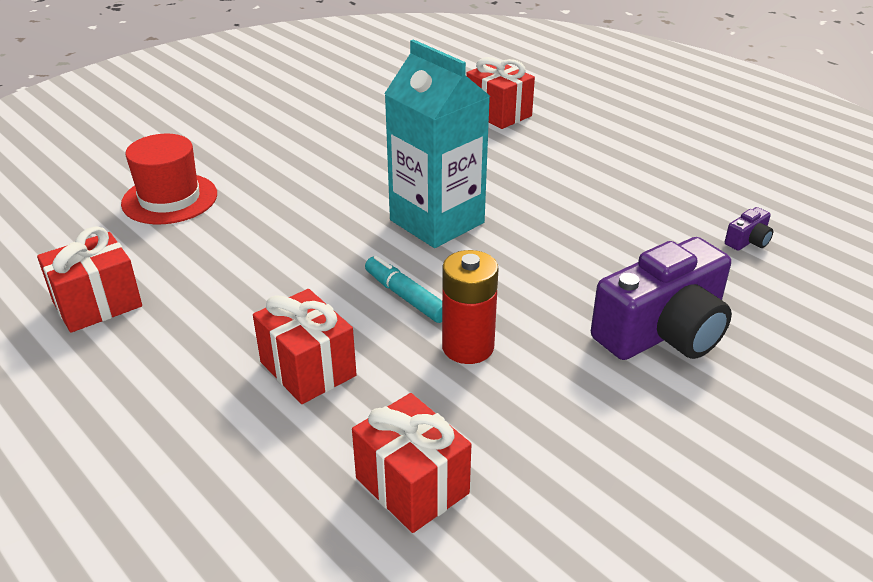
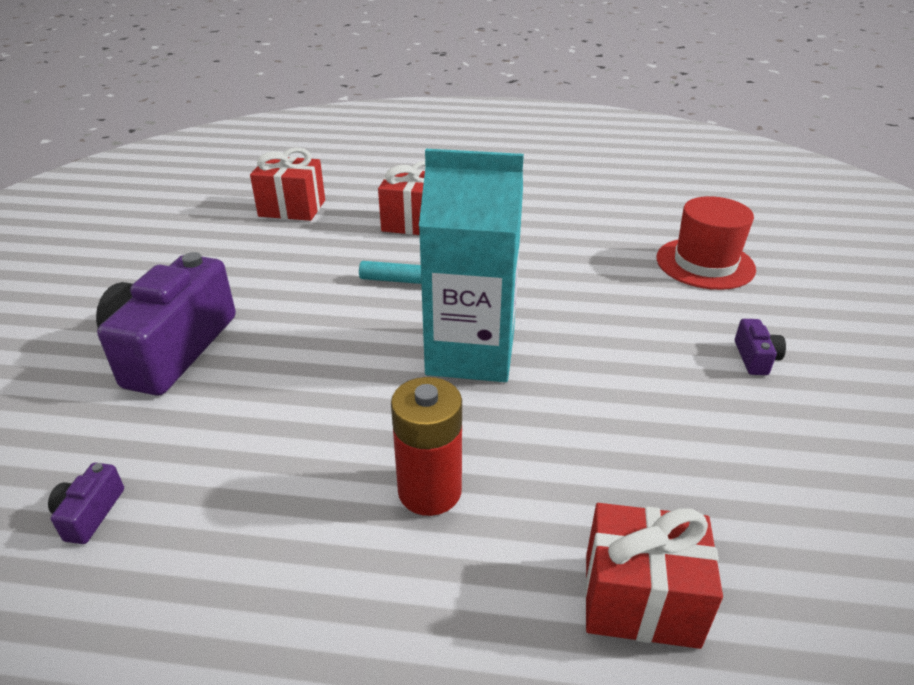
camera: 140 degrees right, 0 degrees up
red gift [37,226,142,333] -> none
red battery [442,250,498,364] -> red battery moved to [391,377,462,516]
none -> purple camera [735,319,786,375]

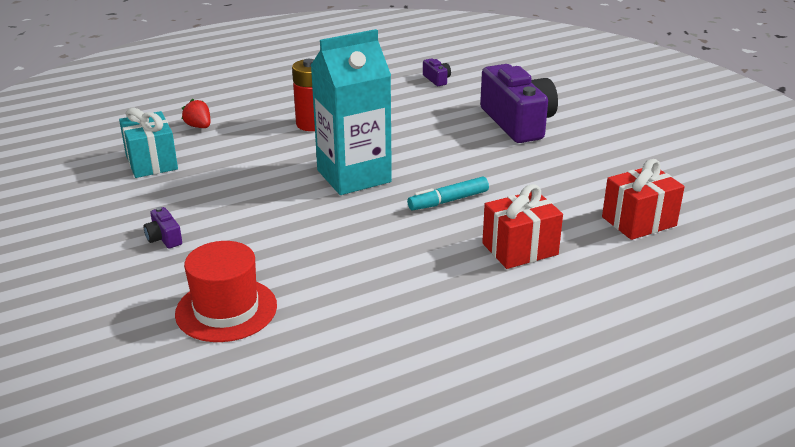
camera: 145 degrees right, 5 degrees down
red gift [585,503,723,649] -> red strawberry [182,99,210,128]
none -> turquoise gift [119,107,178,178]

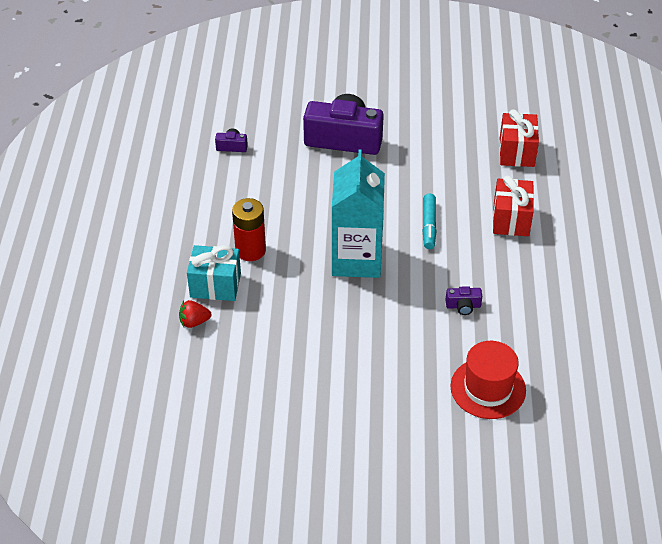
camera: 60 degrees left, 15 degrees up
turquoise gift [119,107,178,178] -> turquoise gift moved to [187,245,241,301]
purple camera [144,207,182,248] -> purple camera moved to [446,286,482,315]

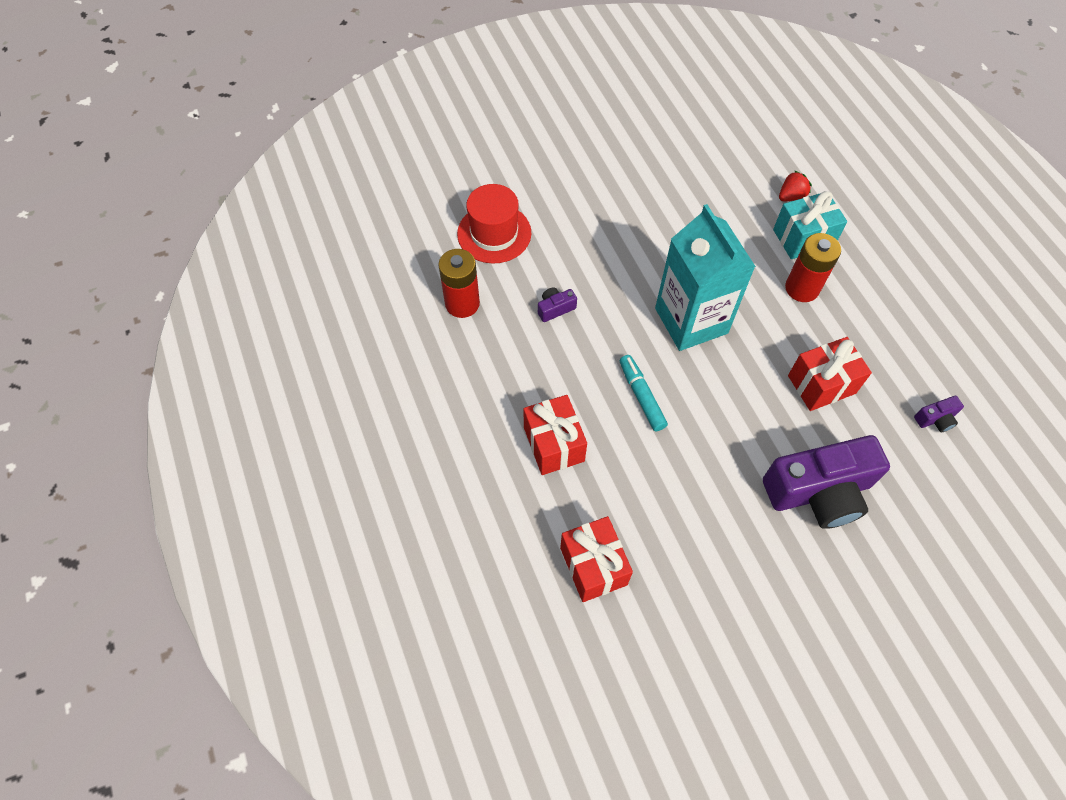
camera: 155 degrees right, 15 degrees up
none -> red battery [438,249,480,318]
none -> red gift [788,337,872,411]

